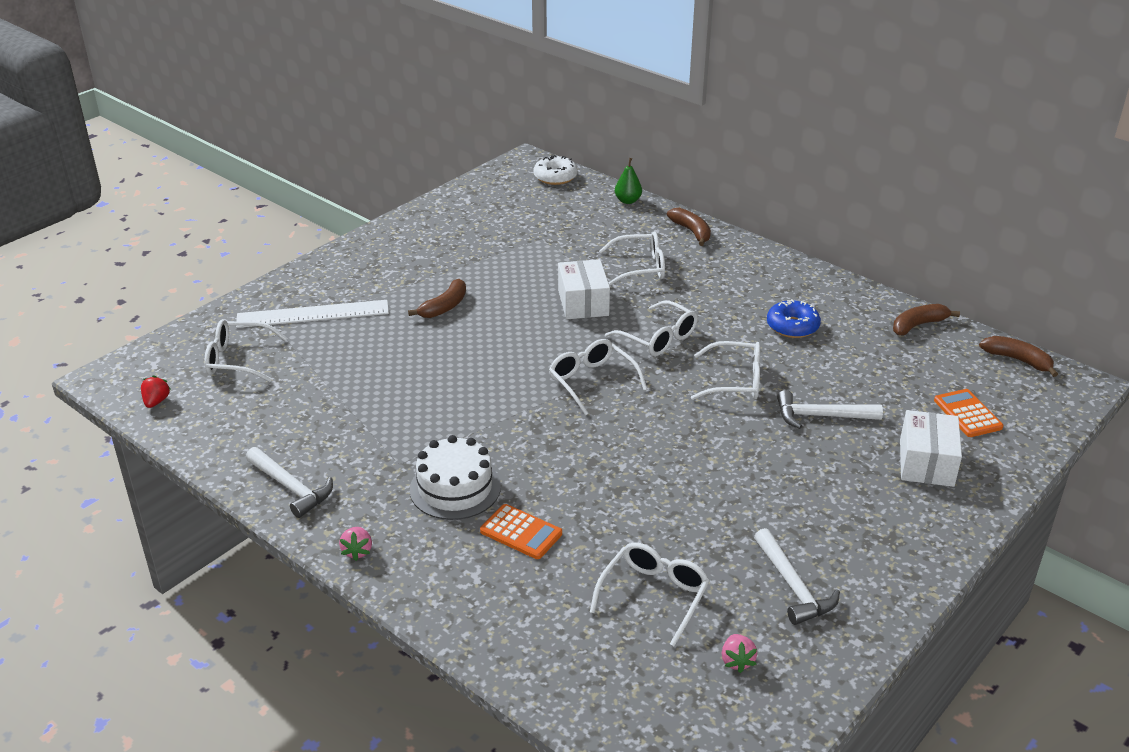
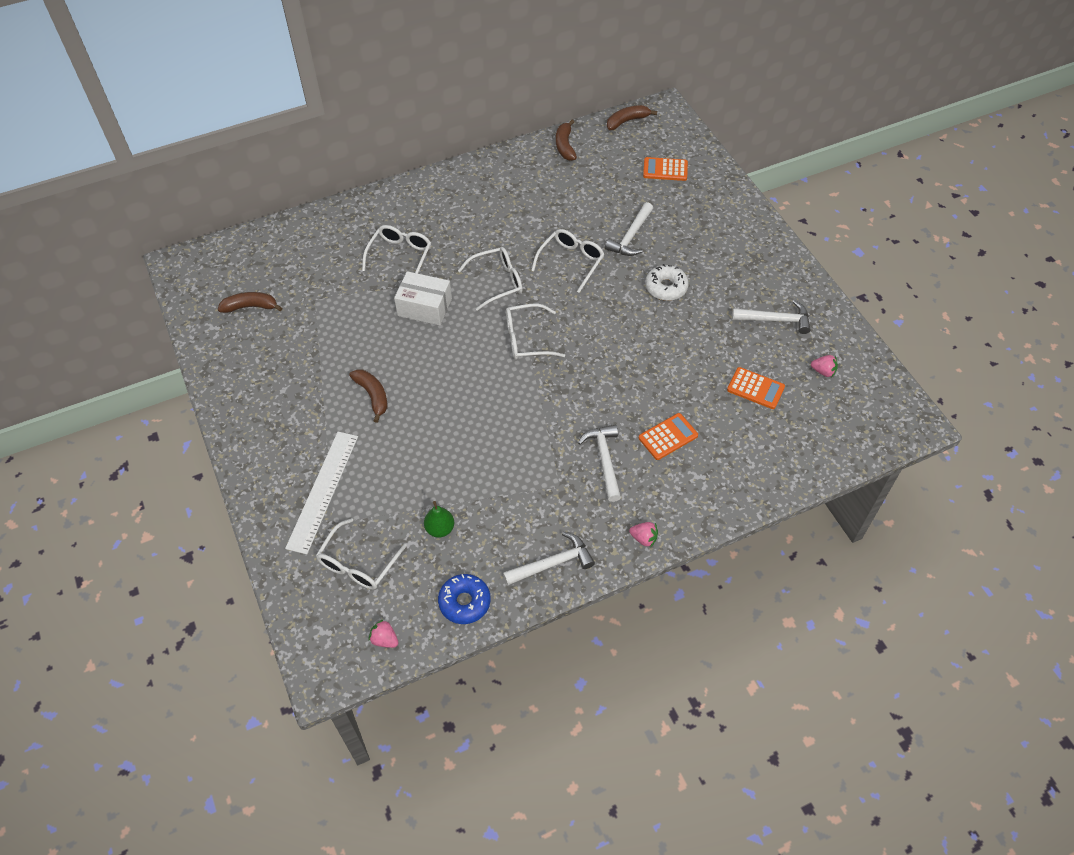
camera: 65 degrees left, 20 degrees up
red strawberry [141,375,171,408] -> pink strawberry [369,619,399,648]
white cake [410,435,501,520] -> white hammer [578,425,621,502]
white donut [533,155,578,185] -> white donut moved to [645,264,689,301]
white glasses [590,542,709,646] -> orange calculator [727,367,785,409]
green pear [615,158,642,204] -> green pear moved to [424,501,454,538]
brown banana [667,208,711,246] -> brown banana moved to [218,292,282,313]
blue donut [767,299,821,338] -> blue donut moved to [438,574,491,624]
white box [900,410,962,487] -> none

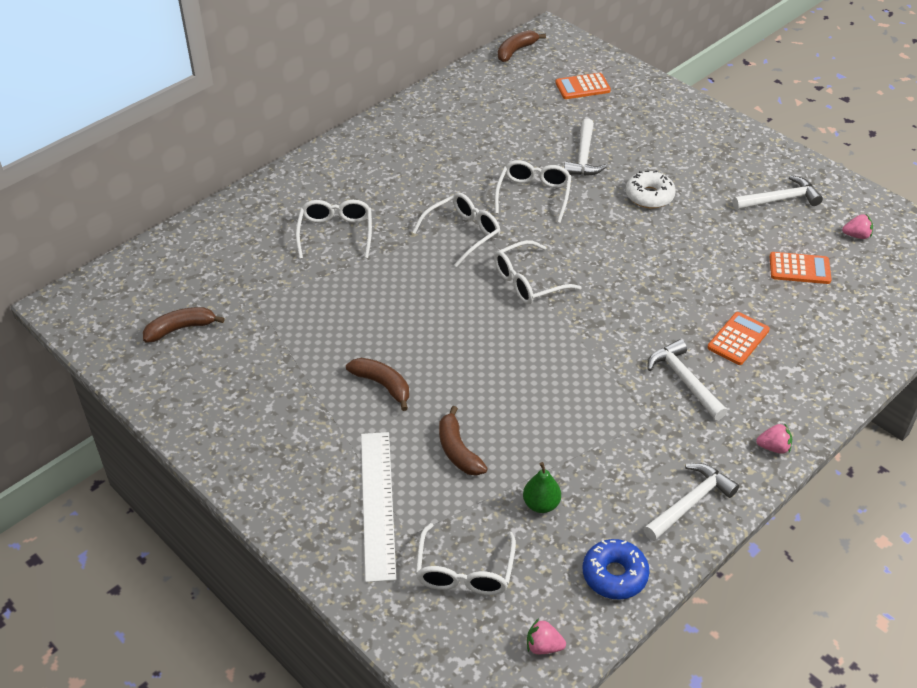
camera: 20 degrees left, 10 degrees down
white box [394,271,452,325] -> none
brown banana [556,120,577,161] -> brown banana moved to [439,406,488,476]

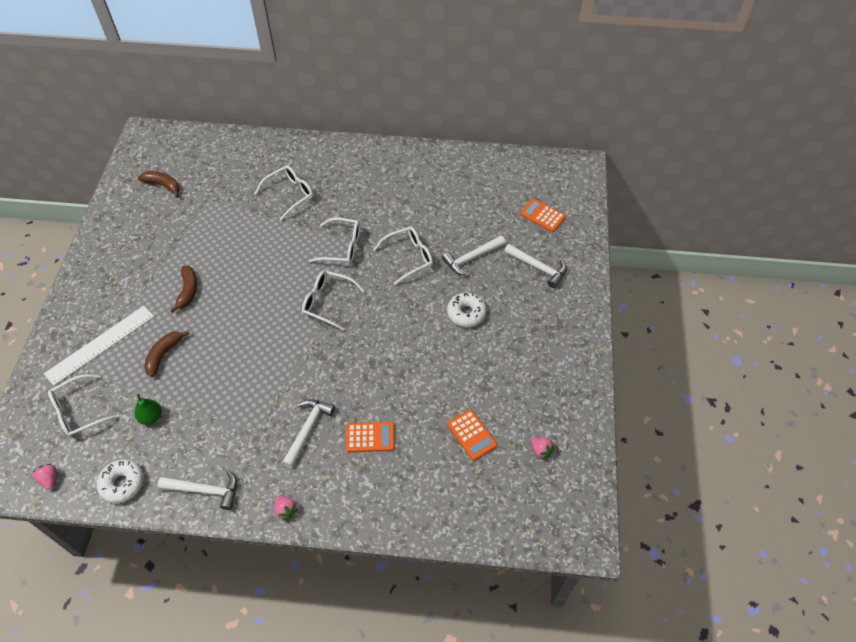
camera: 50 degrees right, 10 degrees up
brown banana [498,30,546,62] -> none
blue donut [583,539,650,600] -> white donut [97,459,144,503]
white hammer [733,175,823,210] -> white hammer moved to [504,244,566,288]

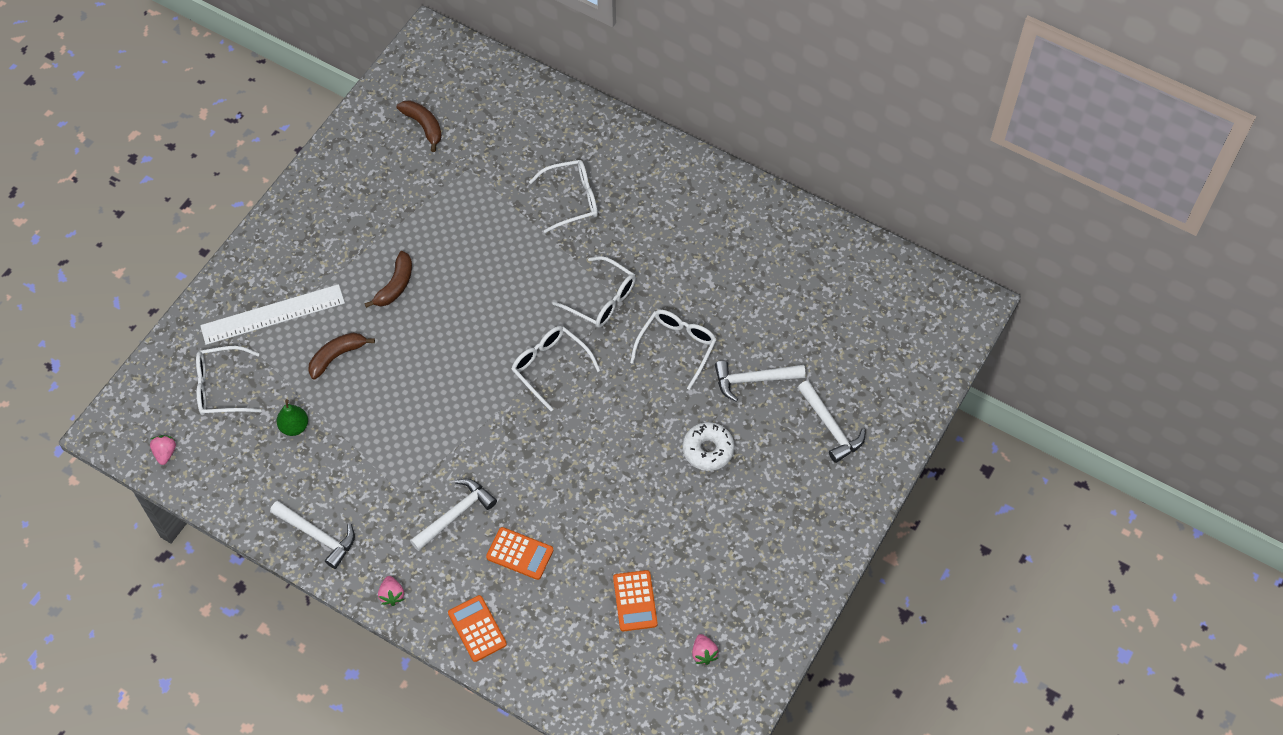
camera: 25 degrees right, 5 degrees up
white donut [97,459,144,503] -> none
white glasses [373,226,433,285] -> white glasses turned 60 degrees counterclockwise [630,310,717,390]
orange calculator [520,199,566,232] -> orange calculator moved to [448,595,507,662]

